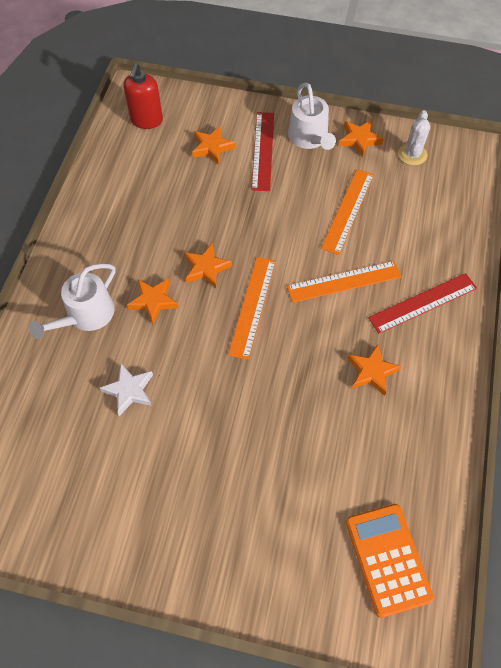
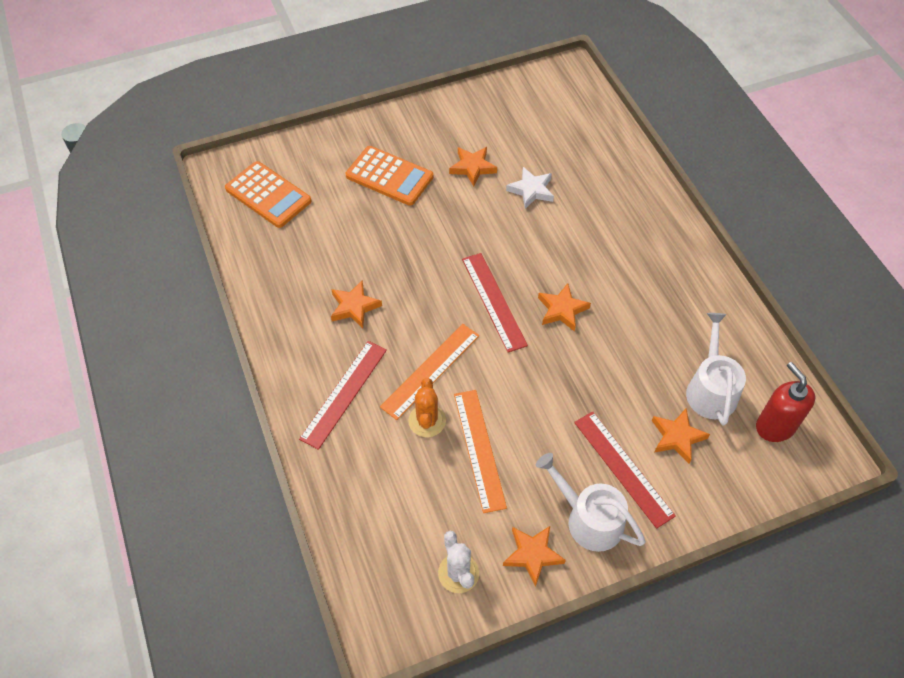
camera: 145 degrees right, 5 degrees down
white watering can [29,263,116,339] -> white watering can moved to [686,313,746,425]
orange star [127,278,179,324] -> orange star moved to [449,147,497,186]
orange ruler [228,257,276,360] -> red ruler [462,253,528,353]
none -> orange calculator [346,146,433,206]
none -> orange cactus [408,378,446,437]

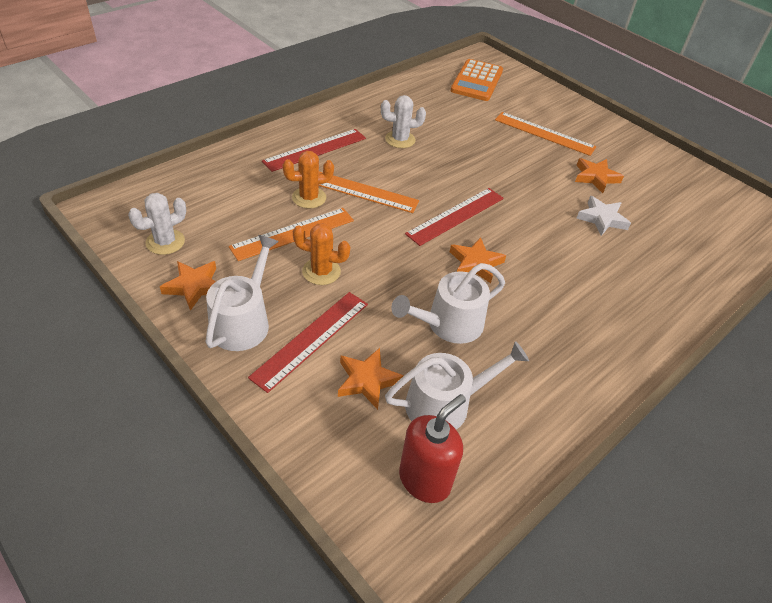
camera: 65 degrees right, 10 degrees down
red ruler [299,341,387,450] -> red ruler turned 45 degrees counterclockwise [262,129,366,172]
orange star [331,280,382,328] -> white cactus [381,95,426,148]
orange calculator [346,146,433,206] -> orange ruler [495,112,596,156]
none -> orange cactus [293,223,350,285]
none -> white watering can [391,263,505,344]

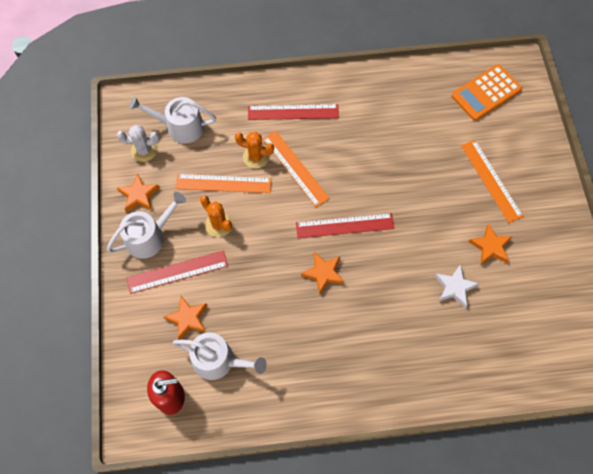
camera: 40 degrees right, 20 degrees up
white cactus [381,95,426,148] -> none
white watering can [391,263,505,344] -> white watering can moved to [129,96,216,143]

